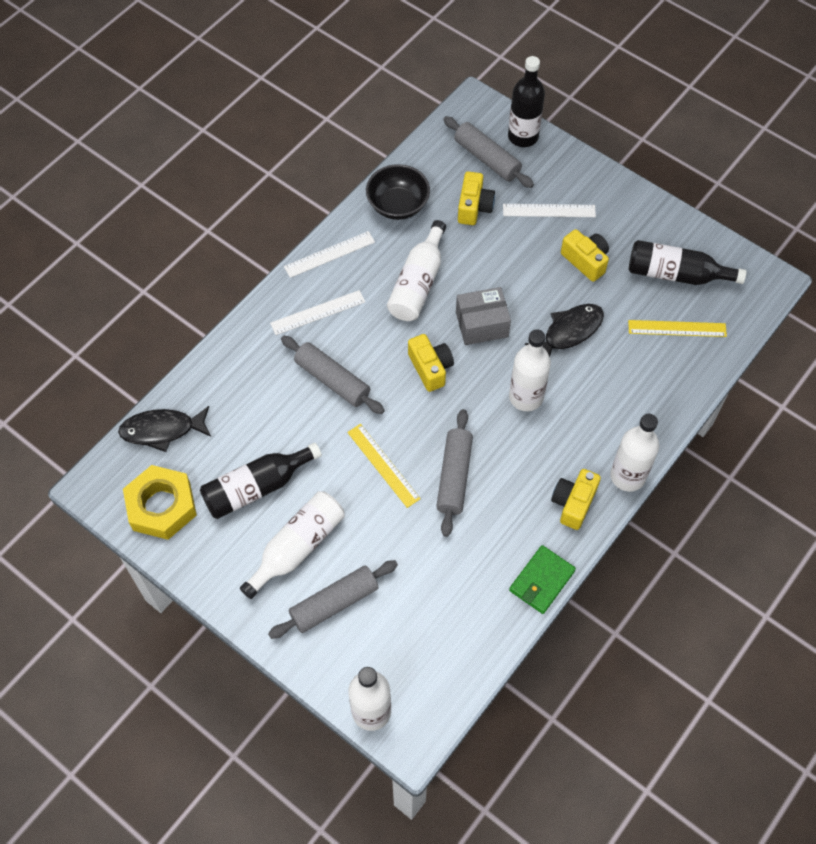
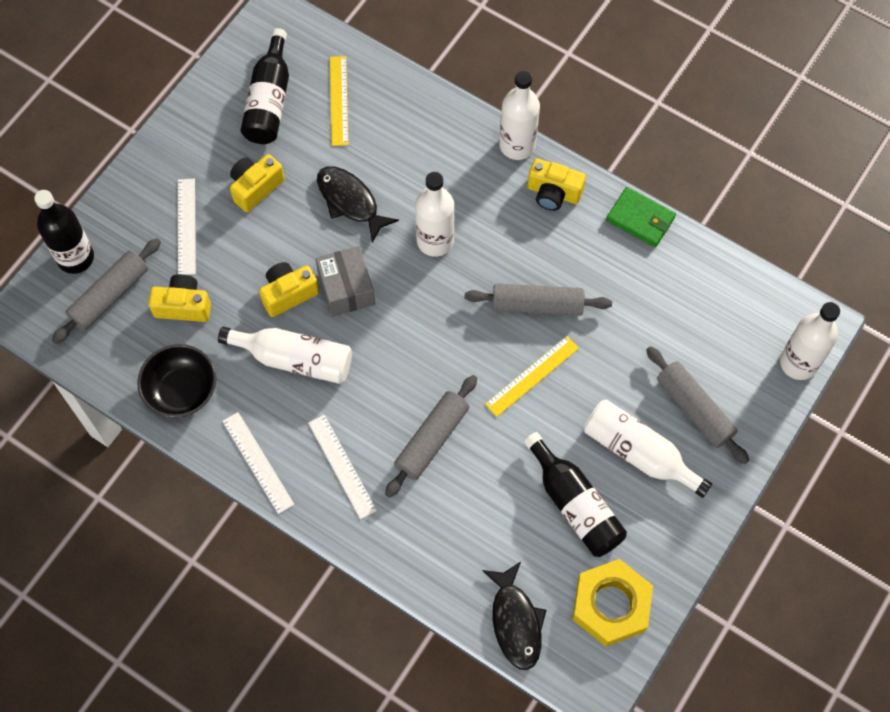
camera: 95 degrees left, 5 degrees up
yellow camera [408,334,454,392] -> yellow camera moved to [259,262,319,317]

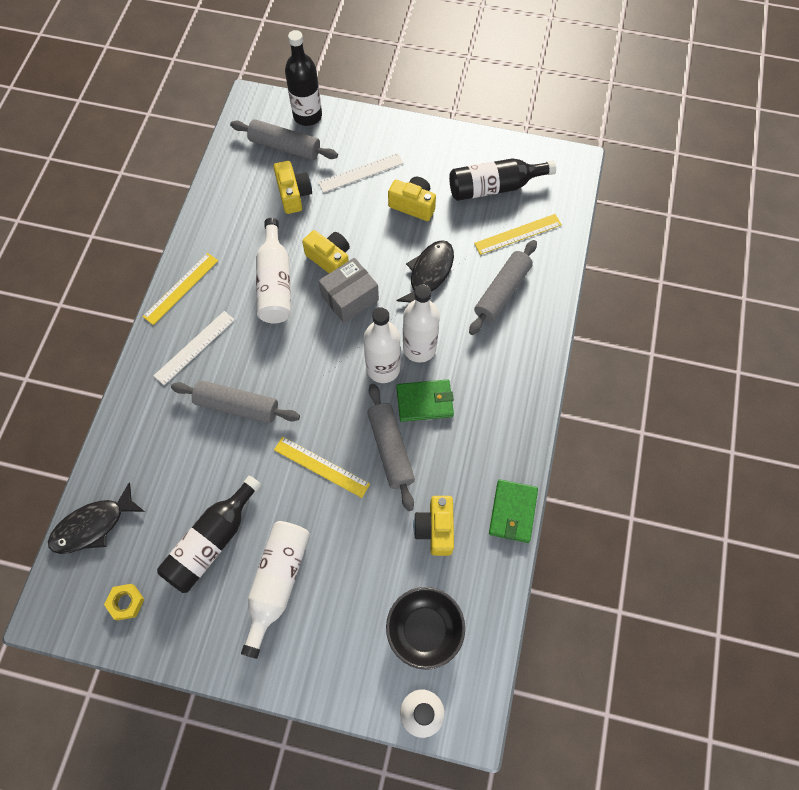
camera: 70 degrees right, 0 degrees up
black bowl [137,344,216,418] -> black bowl moved to [386,587,465,670]
white ruler [222,412,294,514] -> yellow ruler [143,253,218,325]
white bottle [499,70,540,160] -> white bottle moved to [364,307,401,383]
yellow camera [528,158,586,211] -> yellow camera moved to [413,496,454,556]
yellow nut [572,559,653,647] -> yellow nut [104,584,145,621], size x0.47
grey rolling pin [646,346,749,464] -> grey rolling pin moved to [469,240,537,335]
none -> green wallet [397,379,454,422]

